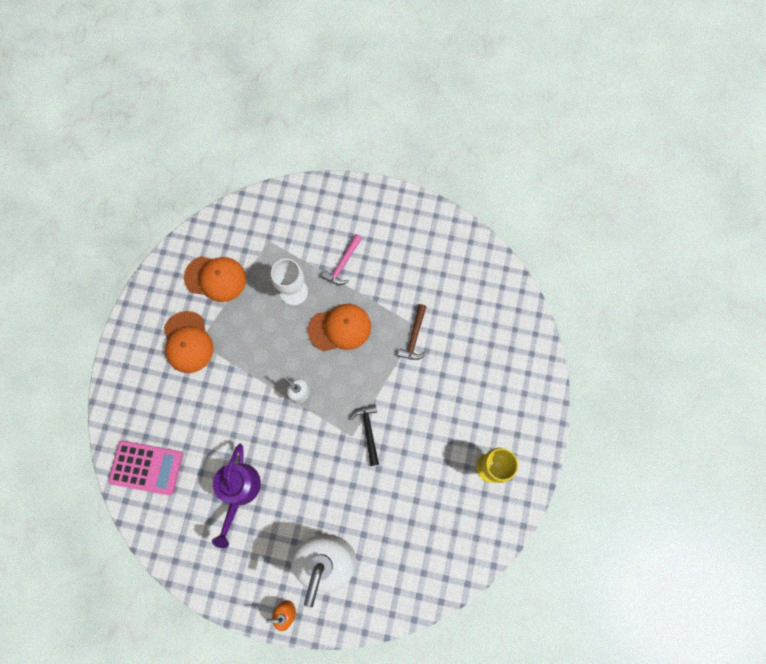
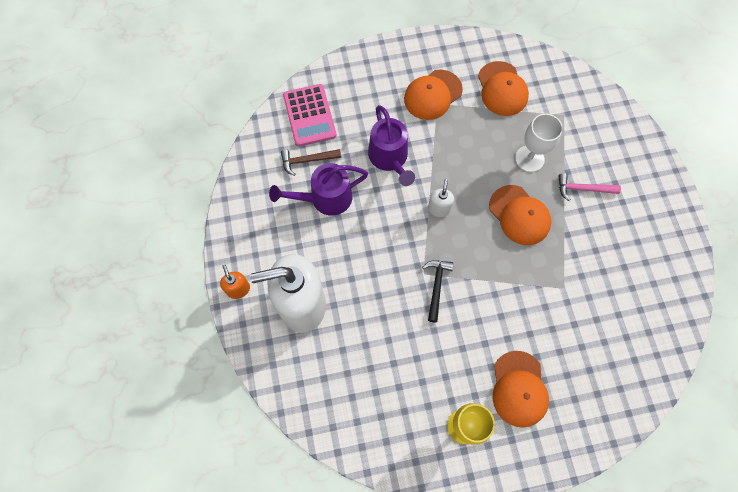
camera: 65 degrees right, 5 degrees down
black hammer [350,404,379,466] -> black hammer turned 45 degrees counterclockwise [422,260,454,322]
brown hammer [397,304,426,360] -> brown hammer moved to [281,149,341,176]
none -> purple watering can [368,105,415,186]
none -> orange cap [493,351,549,428]

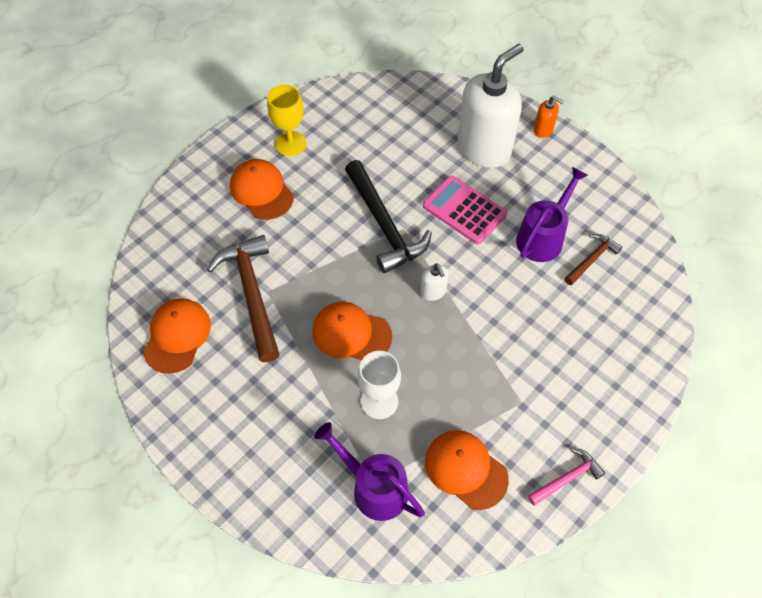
camera: 145 degrees right, 10 degrees down
pink calculator [283,84,337,147] -> pink calculator moved to [423,176,507,244]
purple watering can [368,105,415,186] -> purple watering can moved to [314,422,425,521]
orange cap [404,69,463,120] -> orange cap moved to [143,298,211,374]
black hammer [422,260,454,322] -> black hammer [345,160,432,273], size x1.91
pink hammer [558,173,621,202] -> pink hammer moved to [528,448,605,506]
none -> brown hammer [207,235,280,362]

